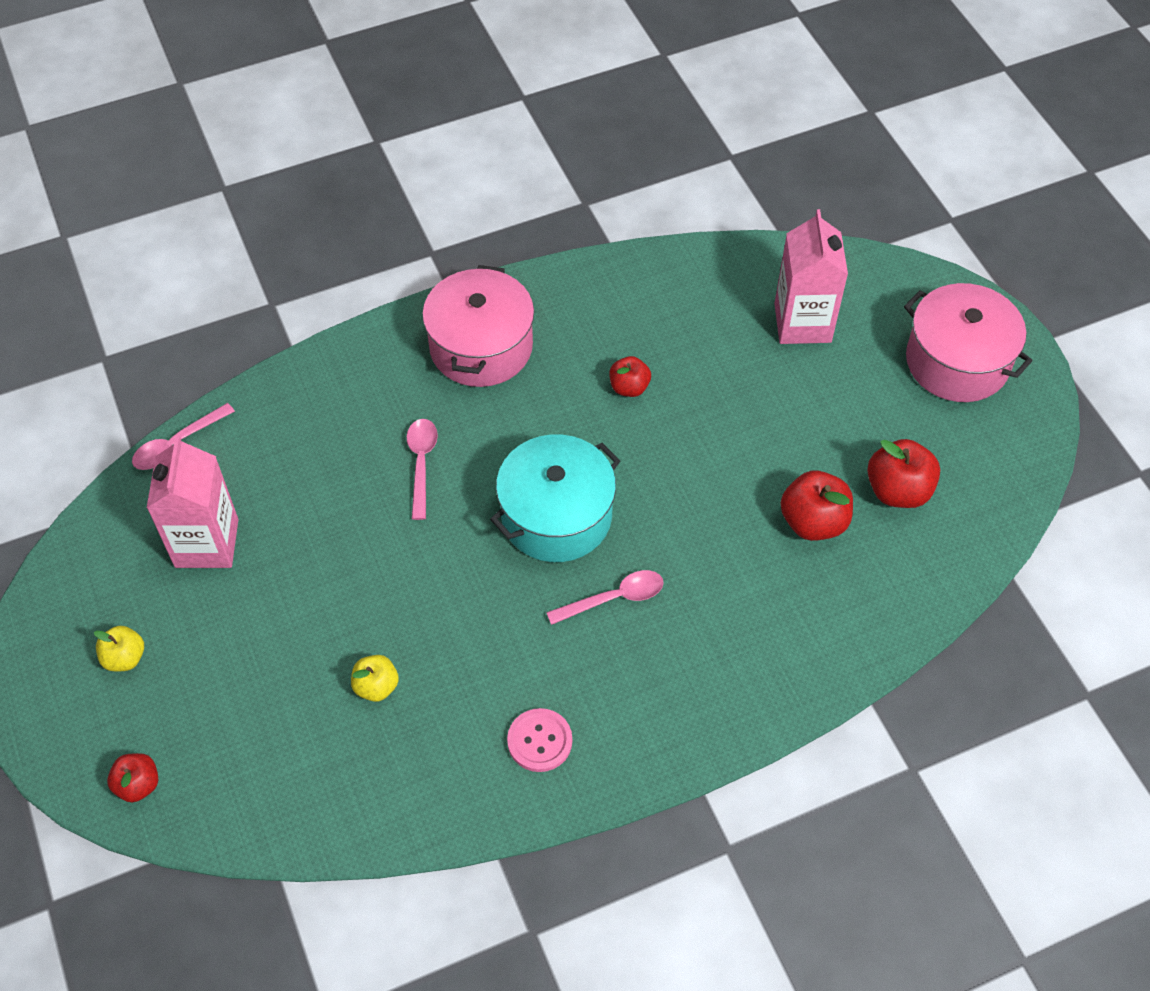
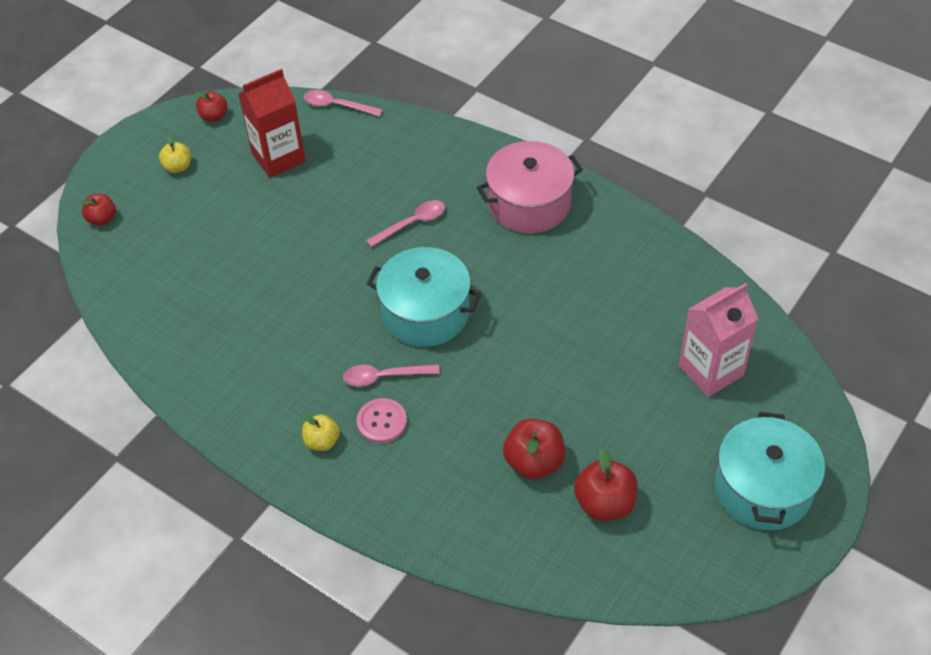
camera: 60 degrees right, 5 degrees down
pink carton [147,435,239,568] -> red carton [238,69,306,178]
yellow apple [351,655,399,702] -> yellow apple moved to [302,414,340,451]
pink button [507,708,572,772] -> pink button moved to [357,398,407,443]
pink spoon [546,570,664,625] -> pink spoon turned 135 degrees clockwise [343,364,440,387]
red apple [609,356,651,397] -> red apple moved to [196,91,227,122]
pink pot [904,283,1033,402] -> turquoise pot [715,412,825,530]

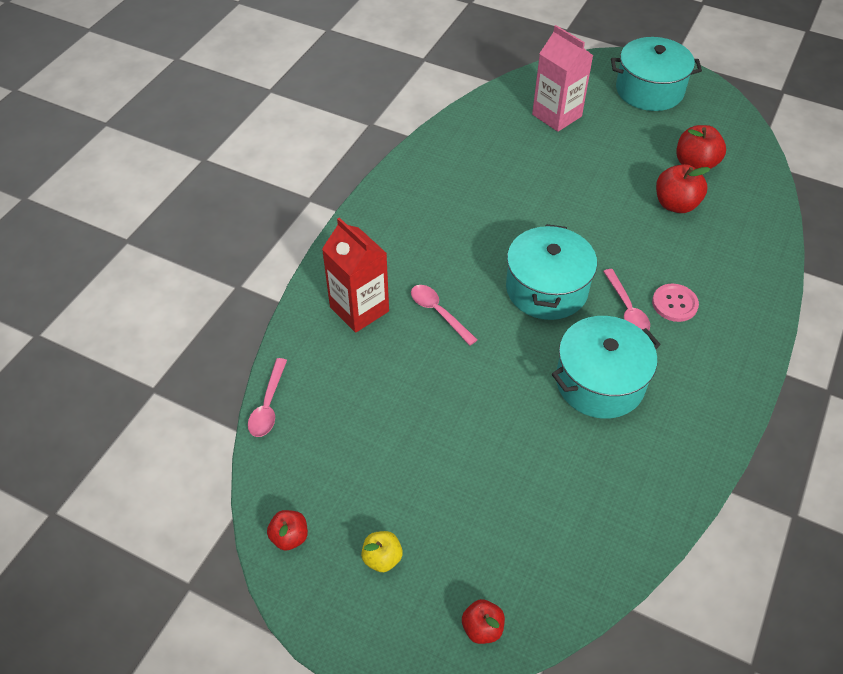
camera: 100 degrees left, 0 degrees up
red carton [238,69,306,178] -> red carton moved to [322,218,389,333]
yellow apple [302,414,340,451] -> none
pink pot [477,141,583,233] -> none
none -> turquoise pot [552,316,661,419]

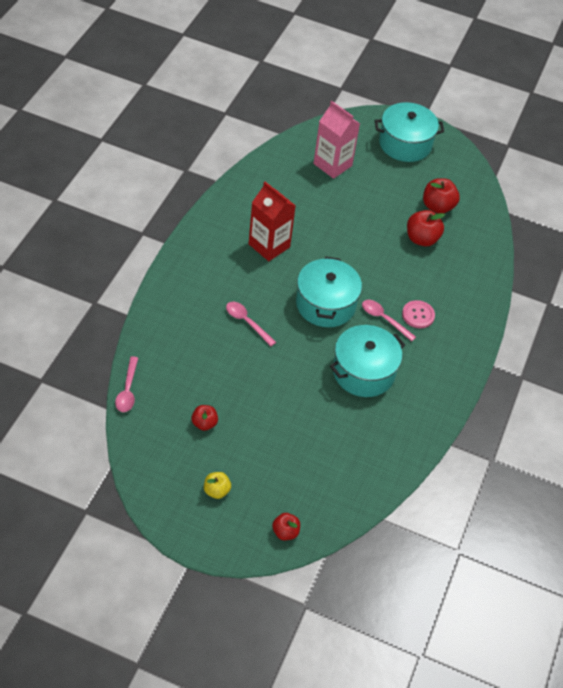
camera: 10 degrees left, 0 degrees up
red apple [267,510,308,551] -> red apple moved to [191,405,218,431]
red carton [322,218,389,333] -> red carton moved to [249,182,296,261]
pink spoon [603,269,650,330] -> pink spoon turned 150 degrees clockwise [362,300,416,341]

